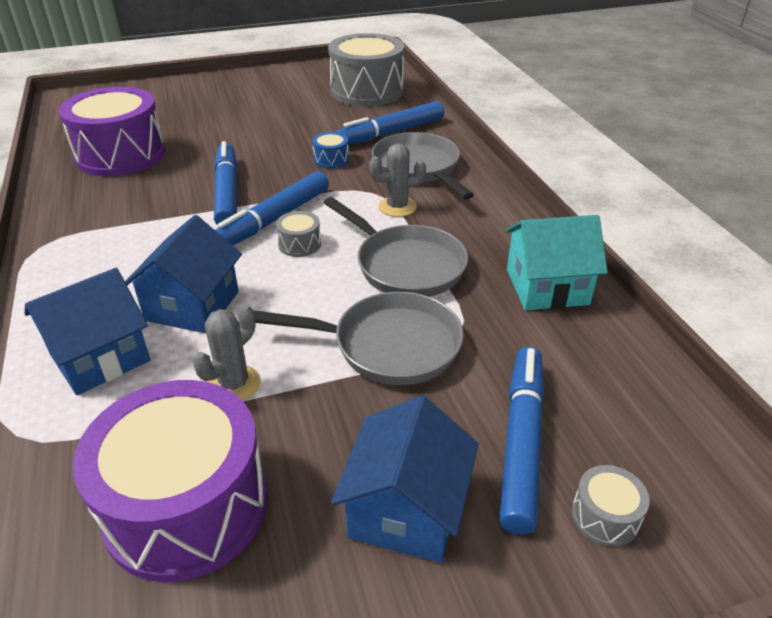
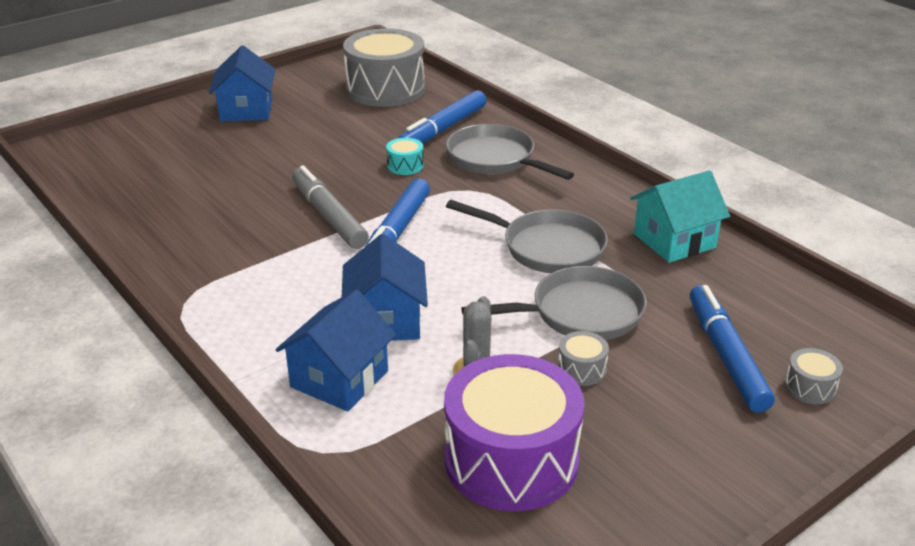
camera: 20 degrees left, 5 degrees down
purple drum [59,87,166,176] -> none
blue marker [214,141,238,225] -> grey marker [292,165,369,249]
grey drum [276,211,321,257] -> grey drum moved to [558,331,609,386]
blue drum [312,132,349,168] -> turquoise drum [386,138,424,175]
blue house [331,395,479,563] -> blue house moved to [209,45,275,122]
grey cactus [369,143,426,217] -> none

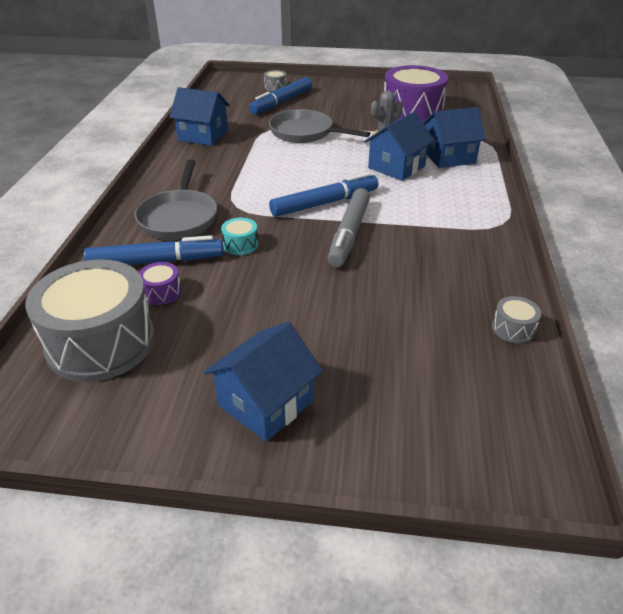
camera: 135 degrees left, 5 degrees up
grey pan [446,200,608,273] -> none
grey drum [558,331,609,386] -> grey drum moved to [492,296,541,344]
turquoise house [630,170,730,263] -> blue house [169,87,230,146]
none -> purple drum [139,262,182,305]

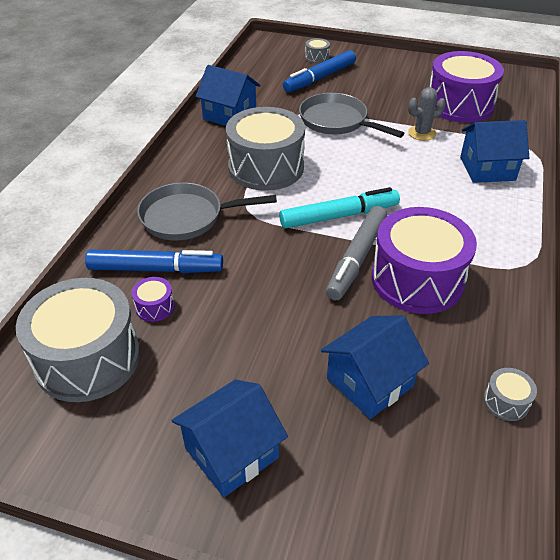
camera: 10 degrees right, 5 degrees up
grey pan [135,160,217,239] -> grey pan turned 75 degrees clockwise [137,183,277,240]
turquoise drum [221,218,258,255] -> none
blue marker [269,172,379,217] -> turquoise marker [279,187,400,228]
blue house [364,111,435,181] -> blue house moved to [321,315,429,419]
none -> grey drum [226,107,305,191]
none -> purple drum [372,207,477,314]

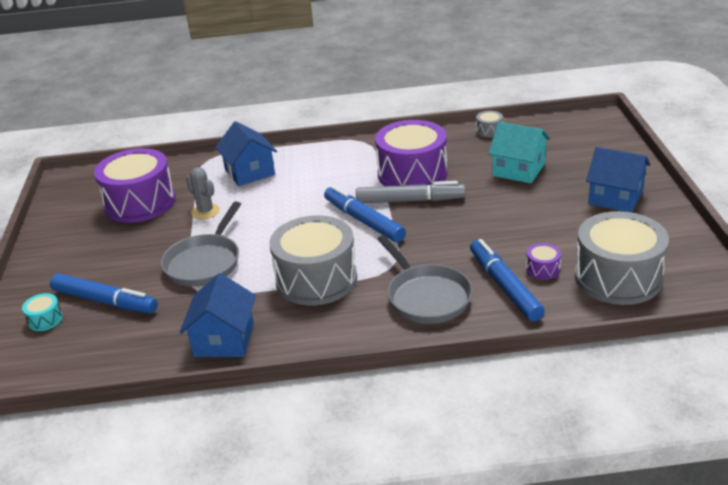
camera: 110 degrees left, 10 degrees down
turquoise marker [279,187,400,228] -> blue marker [324,185,406,243]
grey drum [305,38,330,63] -> turquoise drum [22,293,63,331]
blue house [321,315,429,419] -> turquoise house [488,122,550,183]

